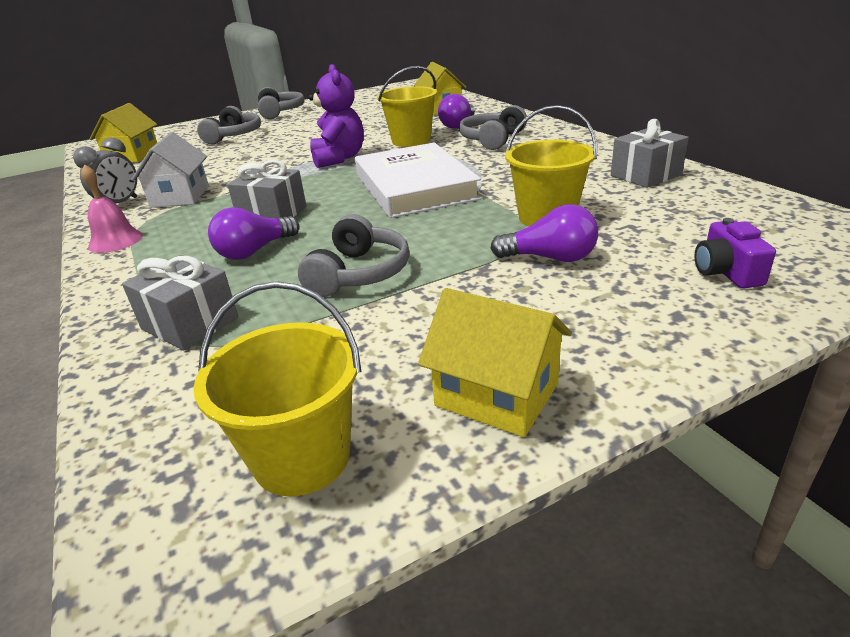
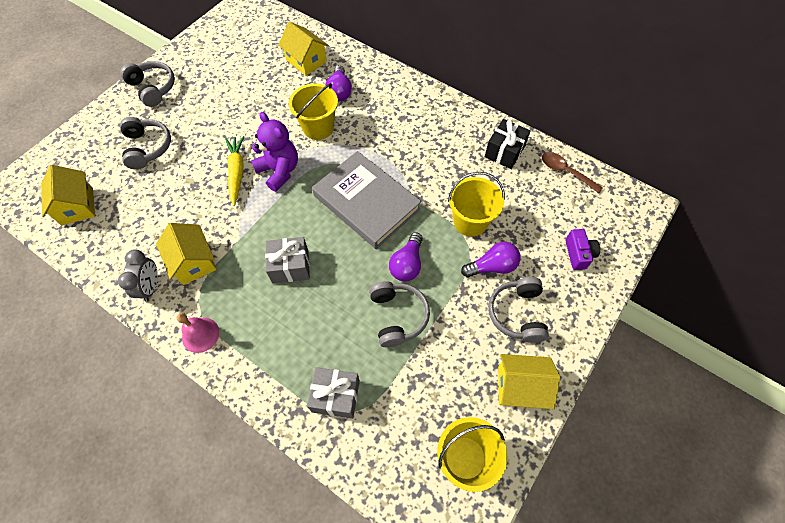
camera: 30 degrees left, 30 degrees up
white house [131,132,209,208] -> yellow house [156,223,217,285]
purple light bulb [208,207,299,260] -> purple light bulb moved to [389,232,423,281]
white book [355,143,481,218] -> grey book [312,151,421,249]
grey headphones [459,105,527,150] -> grey headphones moved to [488,277,549,343]
grey gift [611,119,689,188] -> black gift [485,119,531,169]
purple camera [695,218,776,289] -> purple camera turned 150 degrees counterclockwise [565,229,600,270]
none -> yellow carrot [225,136,244,206]
none -> brown spoon [542,152,603,193]

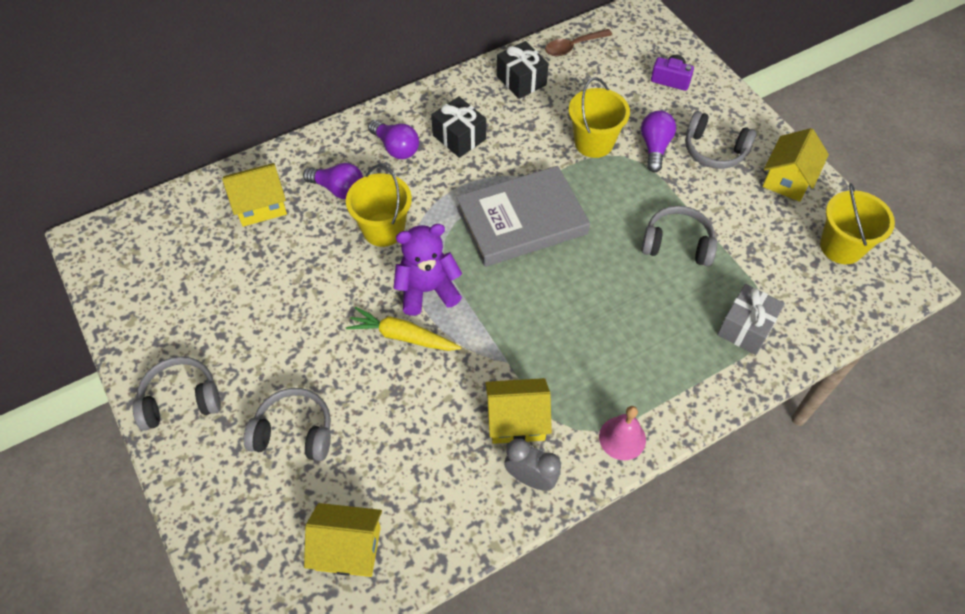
camera: 65 degrees left, 5 degrees down
grey gift [265,237,310,283] -> none
purple light bulb [389,232,423,281] -> purple light bulb moved to [368,120,419,159]
none -> black gift [431,96,486,158]

